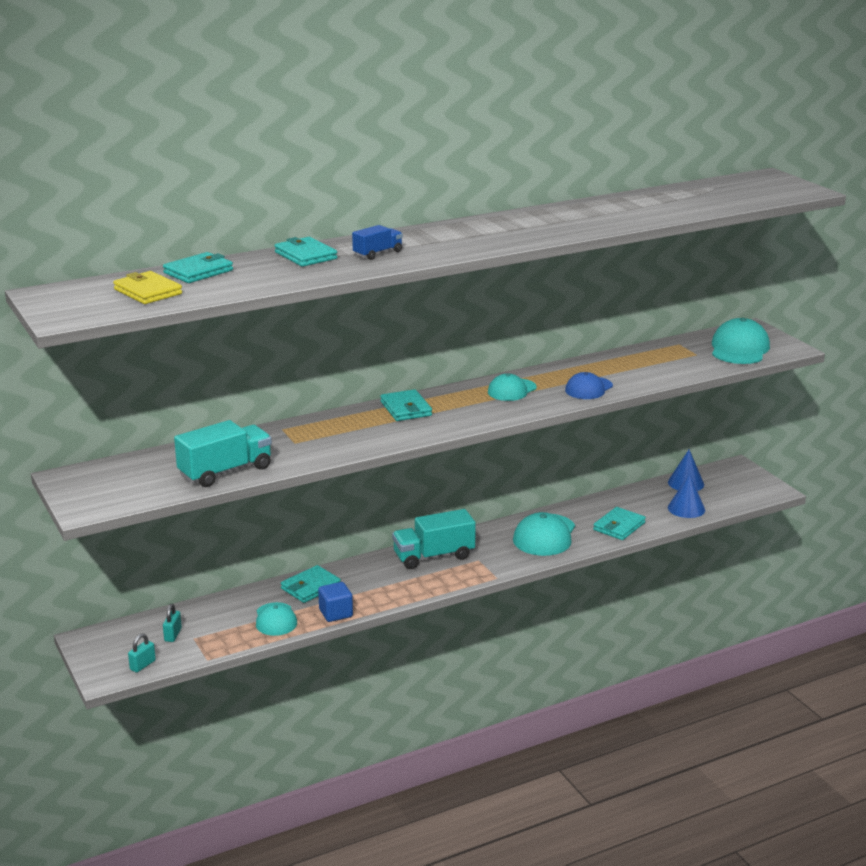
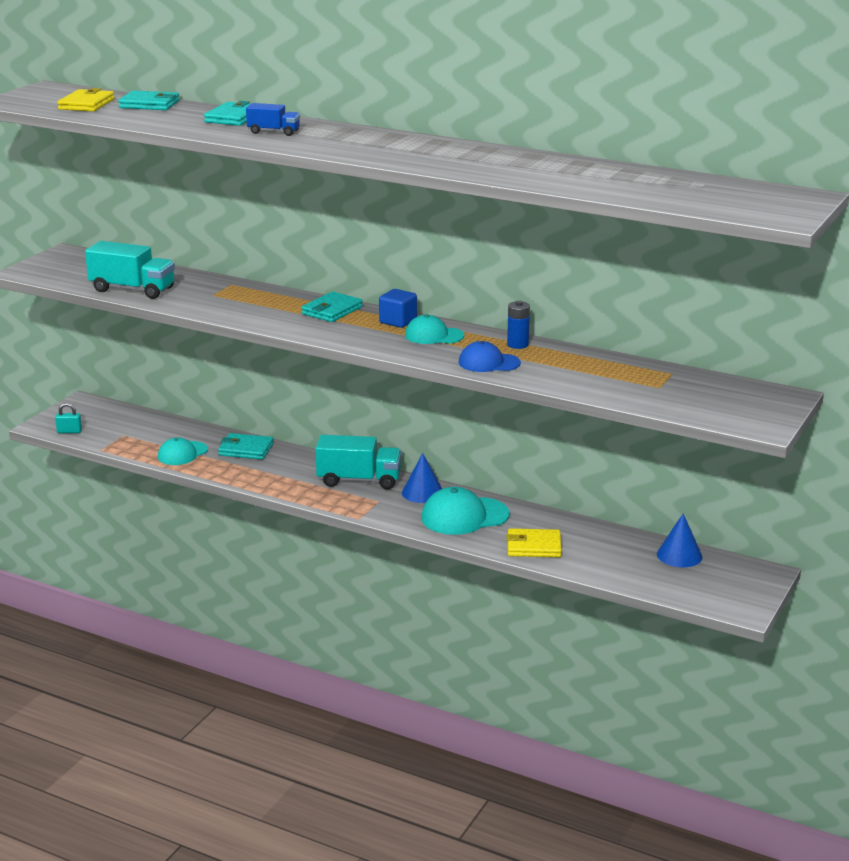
camera: 55 degrees right, 0 degrees up
turquoise padlock [163,604,182,642] -> none
blue cube [318,582,353,622] -> blue cube moved to [379,289,417,328]
turquoise truck [392,509,476,569] -> turquoise truck turned 150 degrees clockwise [315,435,402,489]
turquoise wallet [593,507,646,540] -> yellow wallet [506,528,562,557]
blue cone [668,474,705,518] -> blue cone moved to [402,453,442,503]
turquoise cap [712,318,770,364] -> none
none -> blue battery [507,301,530,349]

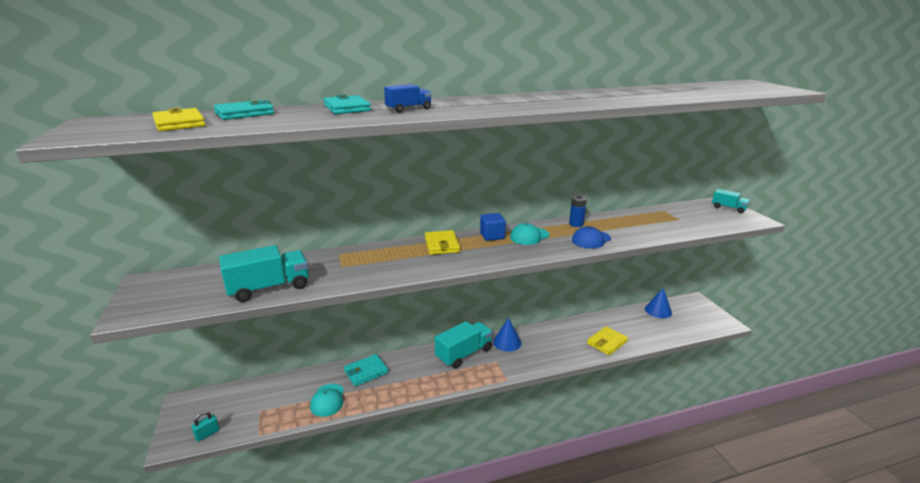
camera: 45 degrees left, 0 degrees up
turquoise wallet [301,292,363,322] -> yellow wallet [425,230,460,255]
turquoise cap [421,487,510,535] -> none
none -> turquoise truck [712,189,750,213]

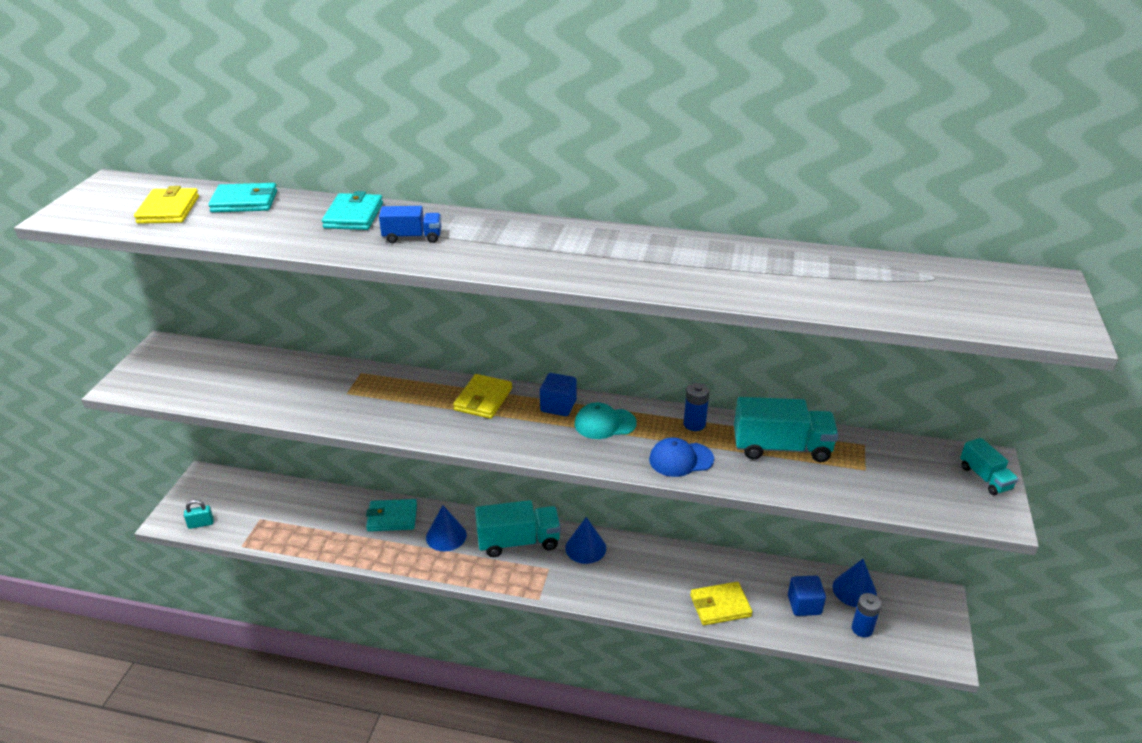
camera: 30 degrees right, 10 degrees up
turquoise truck [219,245,309,302] -> turquoise truck moved to [734,397,839,462]
turquoise cap [310,384,344,417] -> none
none -> blue cone [426,505,467,551]
none -> blue cube [788,576,826,616]
none -> blue battery [852,593,881,637]

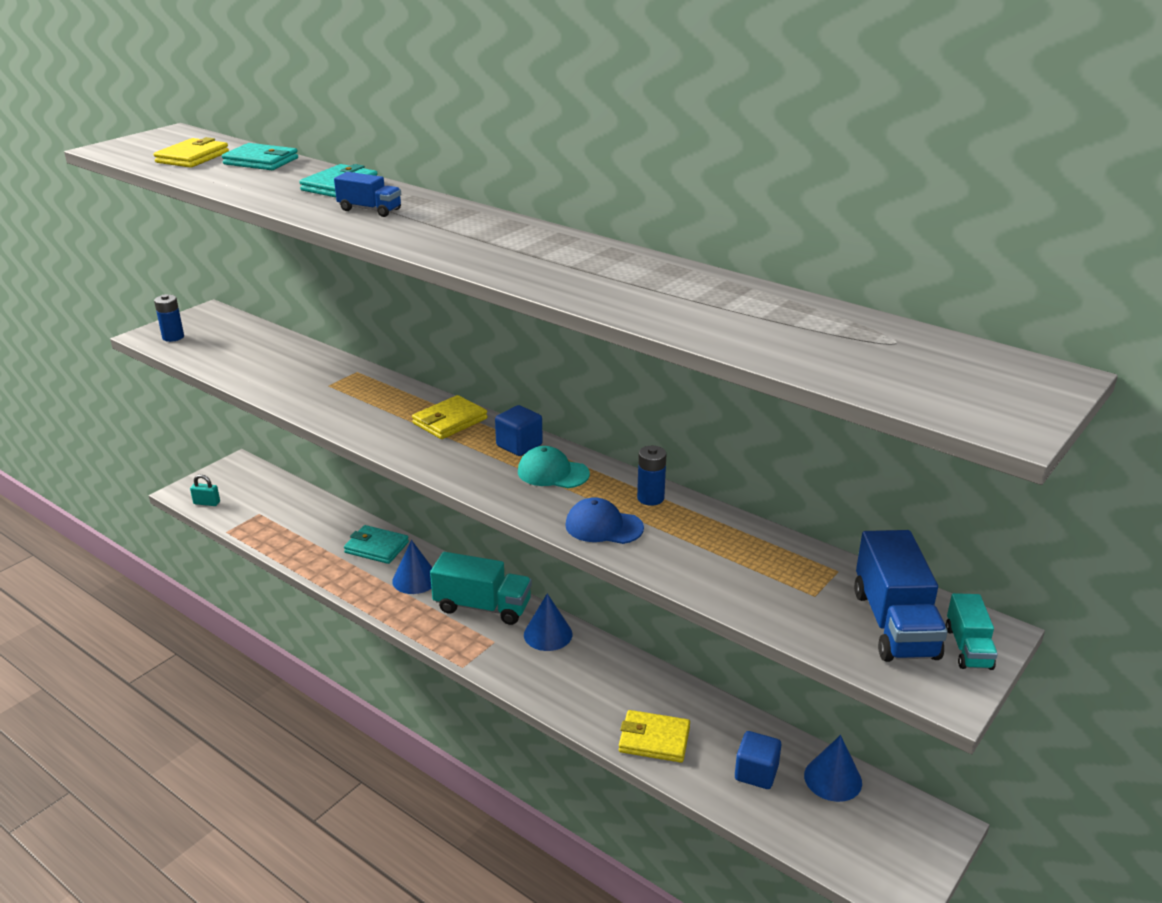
camera: 25 degrees right, 5 degrees down
turquoise truck [734,397,839,462] -> none
blue battery [852,593,881,637] -> blue battery moved to [154,294,184,342]
none -> blue truck [854,530,948,662]

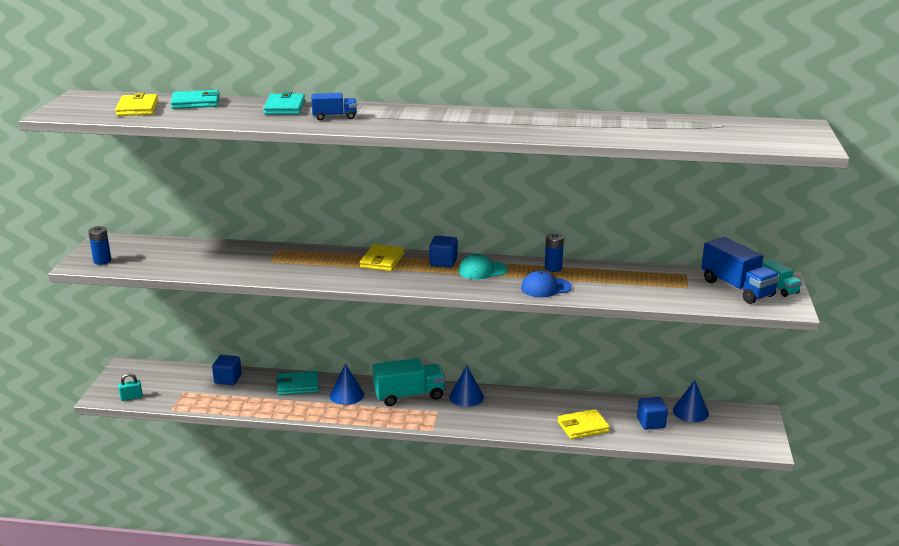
camera: 30 degrees left, 5 degrees down
none -> blue cube [212,355,242,385]

